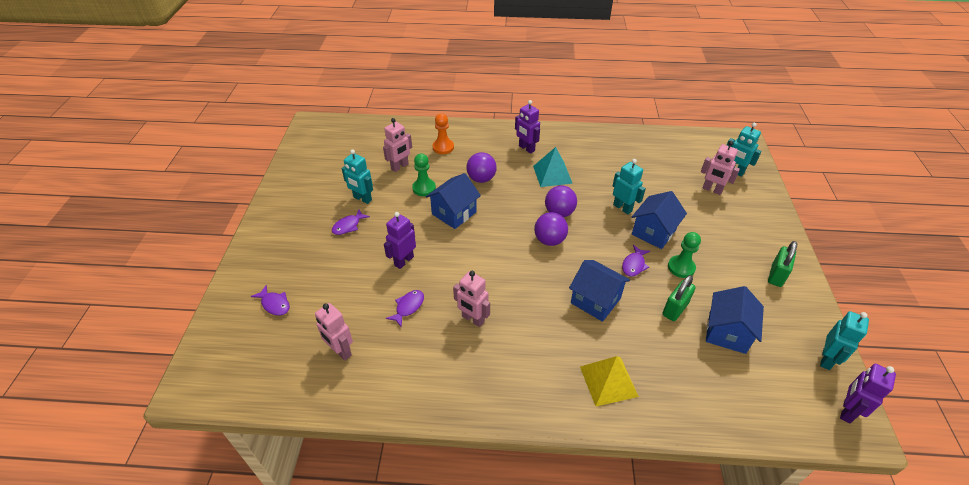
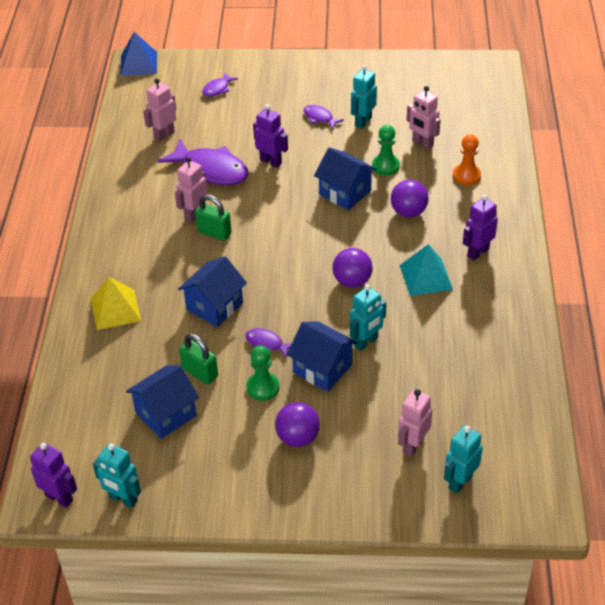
camera: 90 degrees right, 0 degrees up
purple fish [386,290,424,327] -> purple fish [158,139,249,185], size x2.09
purple ball [534,212,568,246] -> purple ball moved to [275,402,320,447]
blue house [706,286,764,354] -> blue house turned 60 degrees counterclockwise [126,365,199,439]
green padlock [768,241,797,287] -> green padlock moved to [195,194,232,241]
none -> blue pyramid [120,32,157,76]

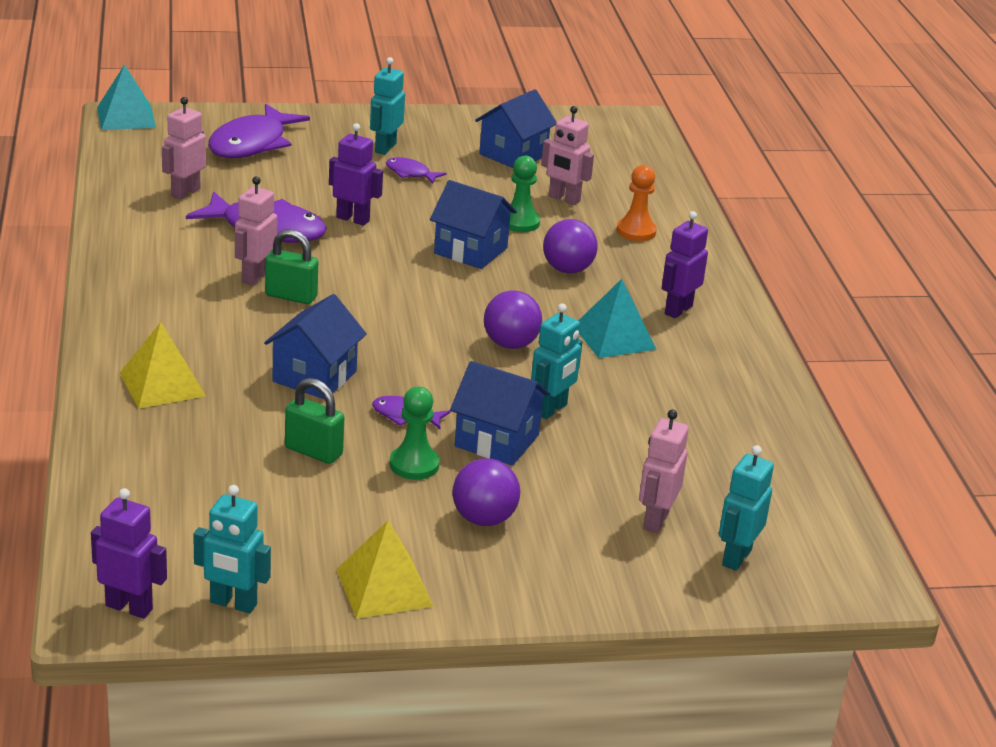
camera: 15 degrees left, 15 degrees down
blue pyramid [120,32,157,76] -> turquoise pyramid [97,64,156,130]
blue house [126,365,199,439] -> blue house moved to [475,89,556,168]
purple fish [202,73,238,97] -> purple fish [208,104,310,158], size x2.09
turquoise robot [351,65,377,129] -> turquoise robot moved to [370,57,405,155]
none -> yellow pyramid [336,521,434,619]

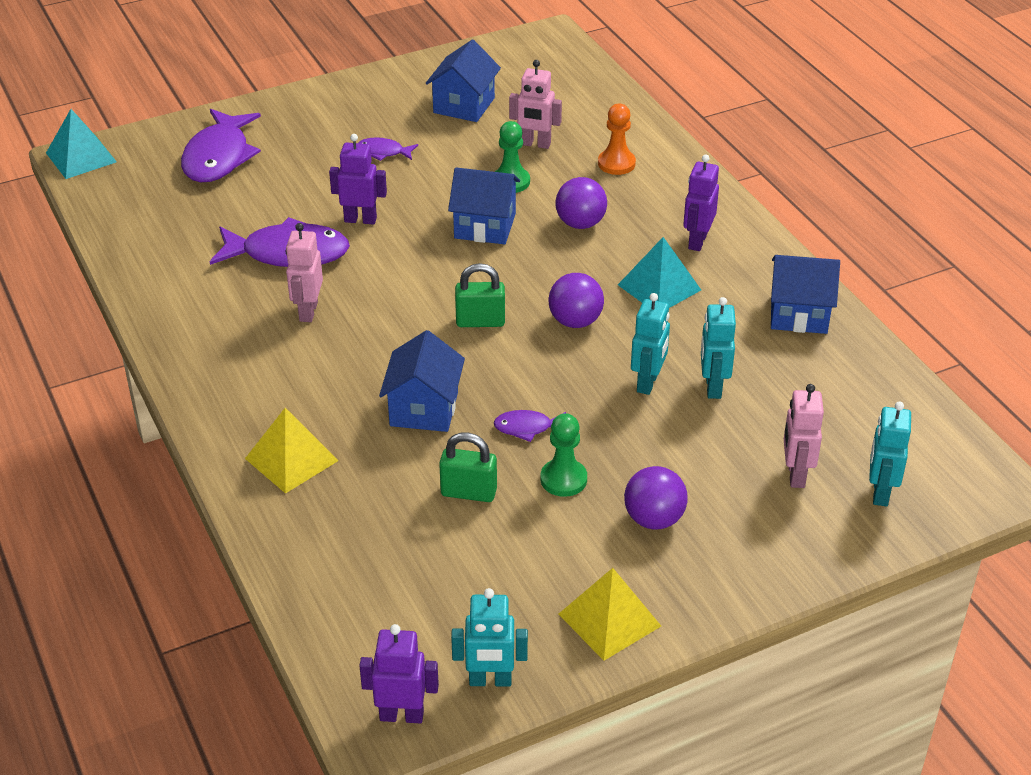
camera: 15 degrees left, 10 degrees up
pink robot [162,97,206,200] -> none
green padlock [265,229,318,304] -> green padlock moved to [455,263,505,327]
turquoise robot [370,57,405,155] -> turquoise robot moved to [701,297,736,399]
blue house [450,361,550,466] -> blue house moved to [771,255,840,334]

